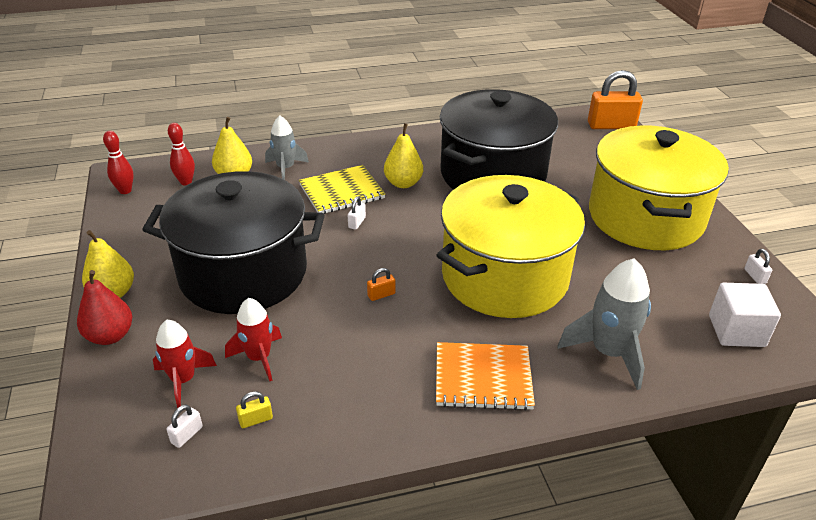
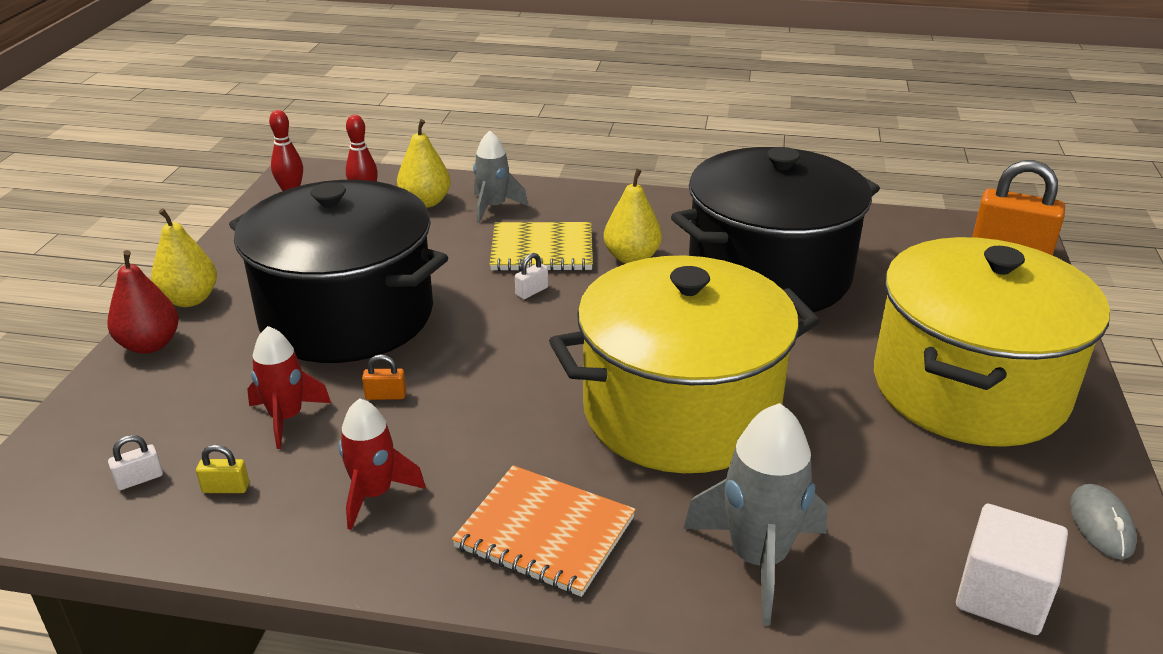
camera: 25 degrees right, 5 degrees down
red rocket [153,320,217,408] -> red rocket moved to [339,398,426,530]
orange padlock [367,268,396,301] -> orange padlock moved to [362,354,406,400]
white padlock [744,249,772,284] -> grey mouse [1070,484,1137,559]

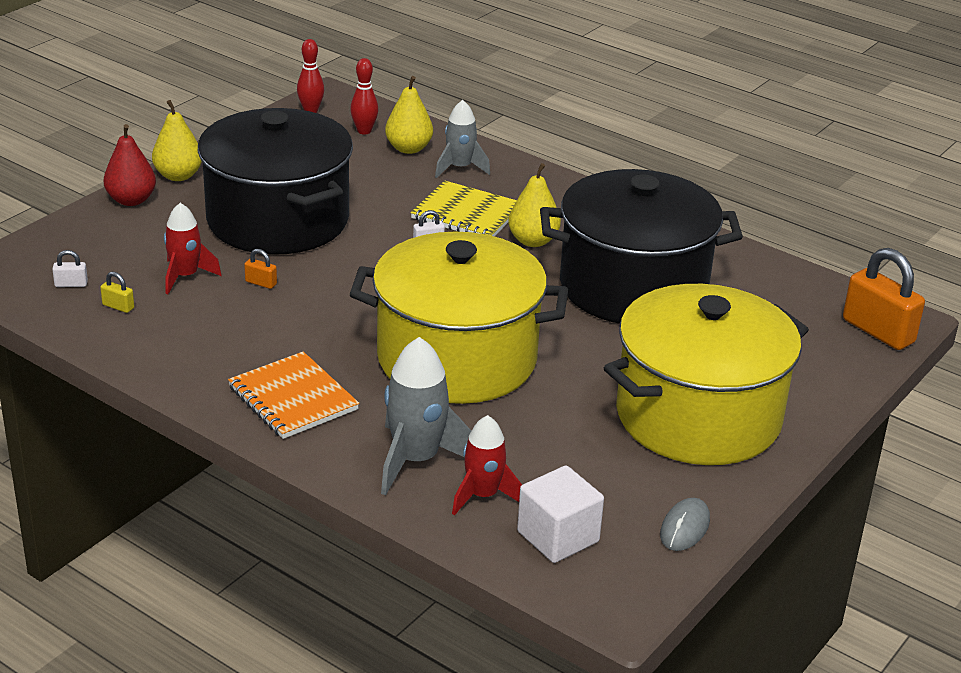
camera: 25 degrees right, 0 degrees up
red rocket [339,398,426,530] -> red rocket moved to [452,415,522,516]

